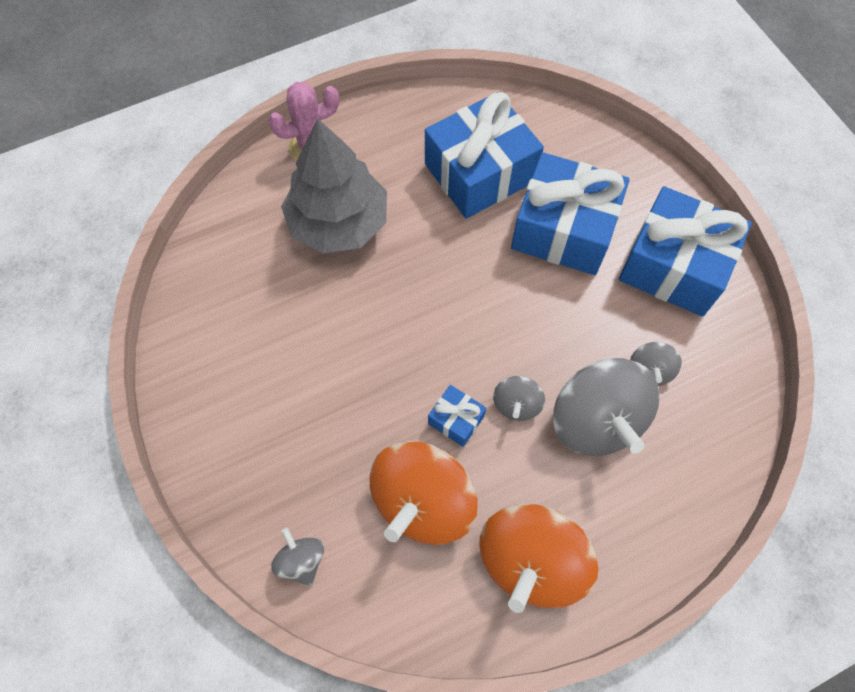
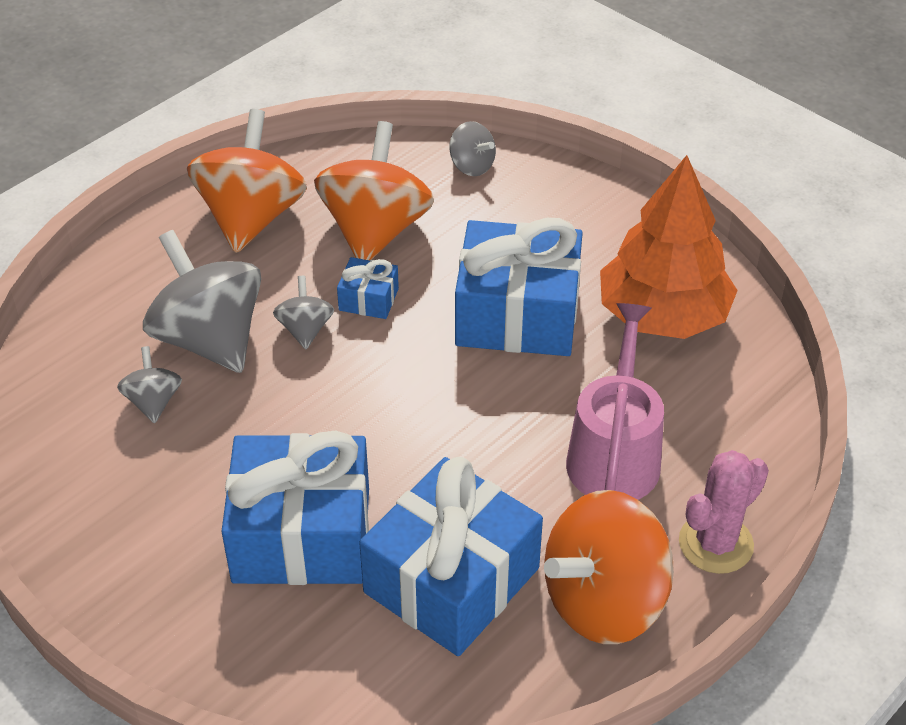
camera: 160 degrees right, 20 degrees down
grey tree [281,118,387,254] -> pink watering can [566,303,664,500]
blue gift [619,186,752,317] -> blue gift moved to [455,218,583,356]
none -> orange spinning top [544,490,674,644]
none -> orange tree [600,155,738,339]

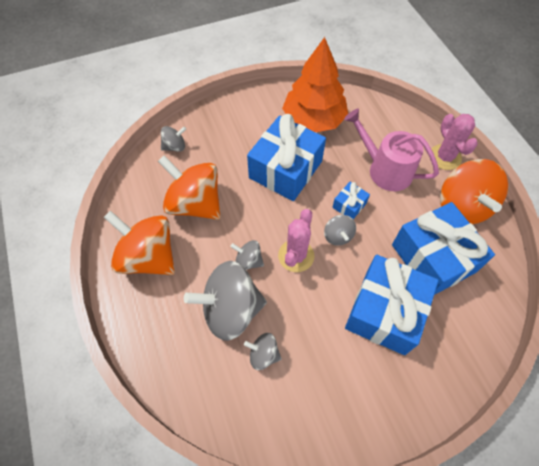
camera: 65 degrees left, 15 degrees up
blue gift [337,257,399,319] -> blue gift moved to [332,182,370,219]
none -> pink cactus [278,209,314,272]
none -> grey spinning top [324,215,356,246]

